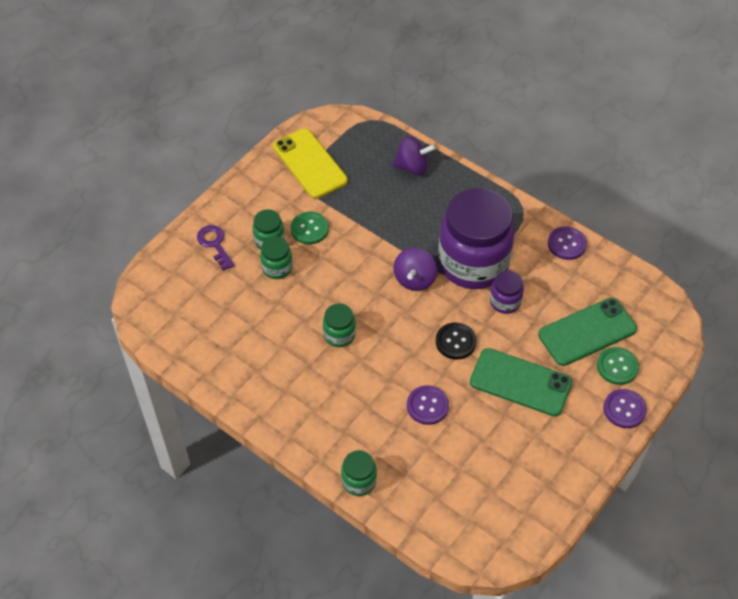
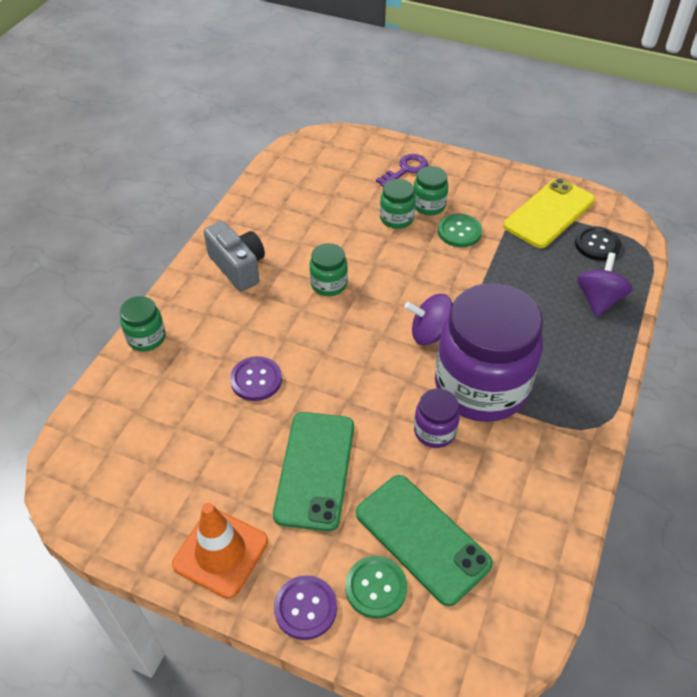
camera: 75 degrees right, 5 degrees down
purple spinning top [392,136,436,175] -> purple spinning top turned 150 degrees counterclockwise [577,252,633,317]
black button [436,322,477,360] -> black button moved to [575,226,621,261]
purple button [548,226,587,260] -> none
none -> orange traffic cone [172,503,268,599]
none -> grey camera [204,221,265,292]

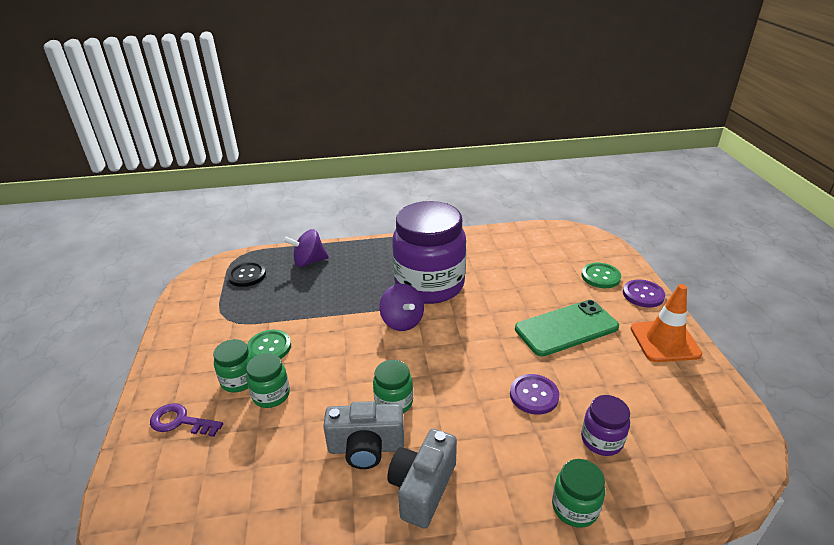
camera: 120 degrees left, 15 degrees down
green phone [356,475,493,606] -> none
purple jar [414,388,460,448] -> purple jar moved to [581,395,630,456]
yellow phone [503,178,595,248] -> none
none -> grey camera [323,401,404,469]

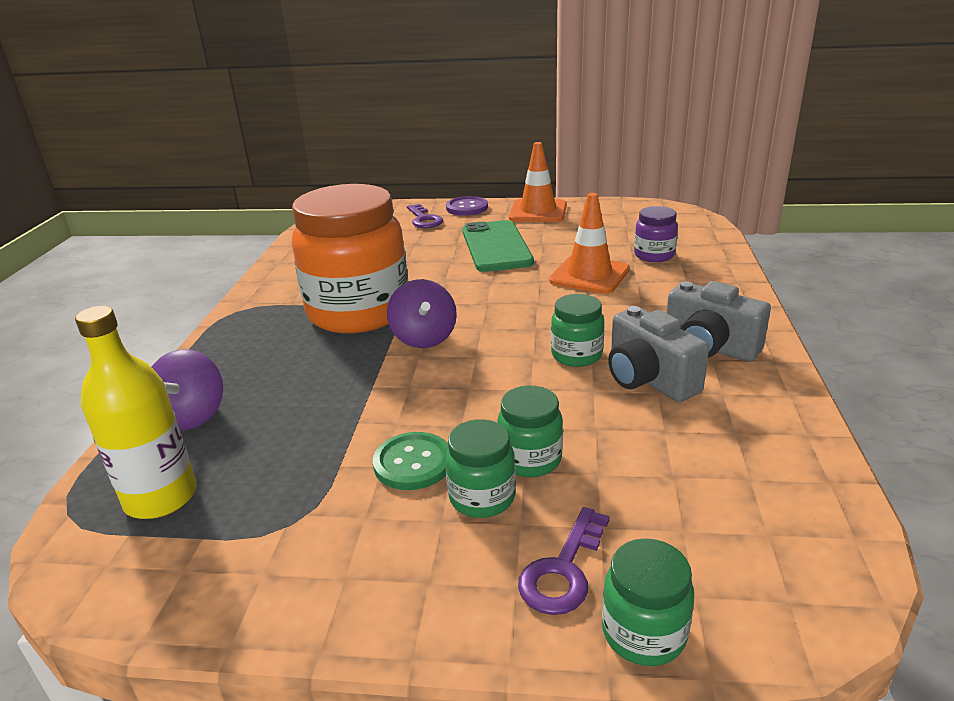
camera: 75 degrees left, 5 degrees down
black button [228,262,266,287] -> yellow bottle [75,306,197,519]
grey camera [323,401,404,469] -> grey camera turned 135 degrees clockwise [608,306,709,402]
purple spinning top [380,284,424,331] -> purple spinning top turned 90 degrees clockwise [387,279,457,348]
purple jar [392,201,466,304] -> orange jar [292,184,408,333]
purple button [510,374,559,415] -> orange traffic cone [549,193,630,294]
green jar [552,459,605,528] -> green jar moved to [602,538,694,666]
green button [581,263,621,288] -> purple key [407,204,443,228]

